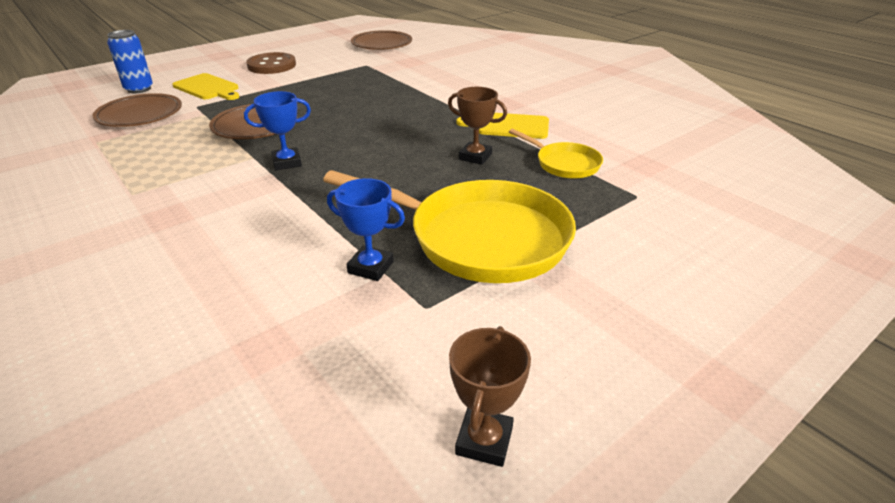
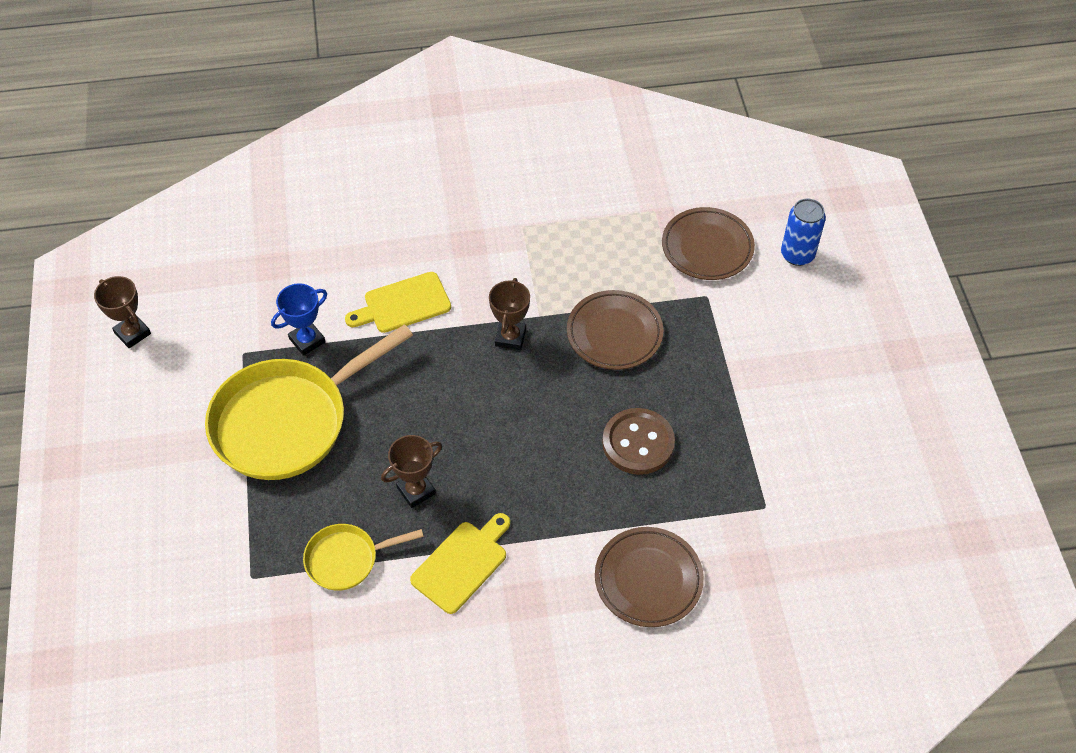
camera: 120 degrees right, 20 degrees up
yellow cutting board [172,73,239,100] -> yellow cutting board moved to [345,272,451,333]
blue trophy [244,91,311,170] -> brown trophy [489,278,530,350]
brown button [246,52,296,74] -> brown button moved to [602,408,675,475]
brown plate [351,30,412,50] -> brown plate moved to [595,527,704,627]

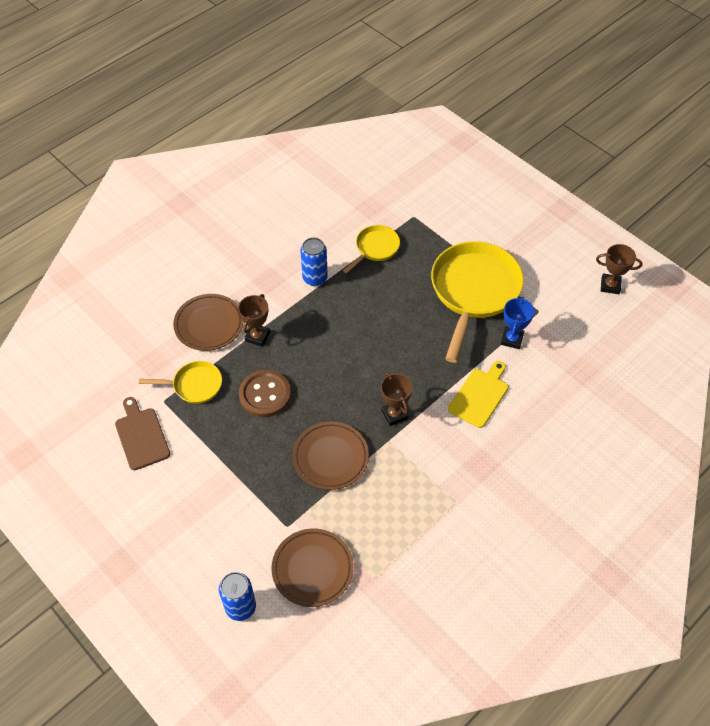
camera: 145 degrees right, 0 degrees up
brown trophy [381,435,442,508] -> brown trophy moved to [238,294,270,347]
yellow cutting board [410,513,510,614] -> blue can [300,238,328,286]
none -> brown cutting board [115,397,170,470]
none -> yellow pan [139,361,222,404]

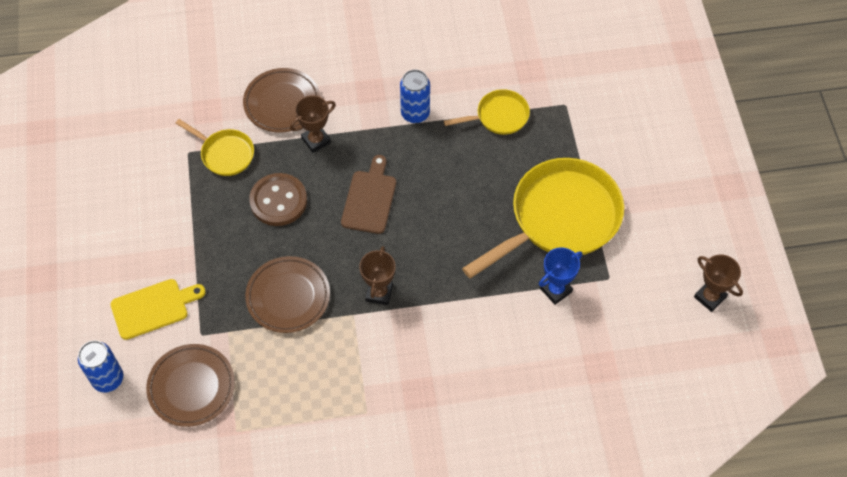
camera: 35 degrees right, 5 degrees up
brown cutting board [115,397,170,470] -> brown cutting board moved to [341,155,396,234]
yellow cutting board [448,361,508,428] -> yellow cutting board moved to [111,279,206,340]

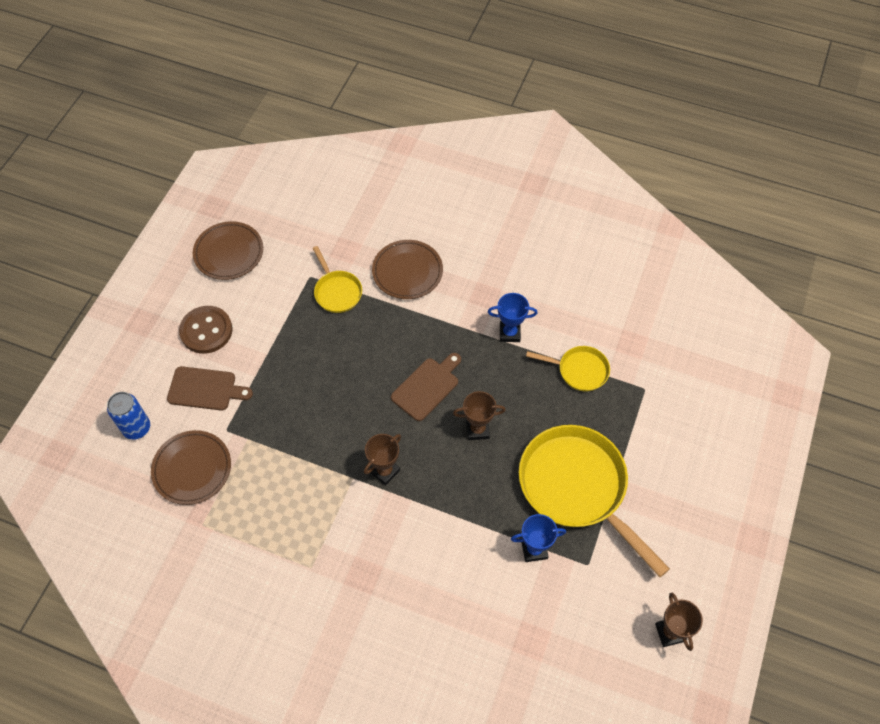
camera: 30 degrees right, 0 degrees up
yellow cutting board [111,279,206,340] -> brown cutting board [167,366,253,411]
brown plate [245,256,330,333] -> brown plate moved to [193,221,263,280]
brown button [249,173,307,226] -> brown button moved to [179,306,233,354]
brown trophy [290,95,336,153] -> brown trophy moved to [453,391,506,440]
blue can [400,70,430,123] -> blue trophy [488,293,538,342]
yellow pan [462,158,624,278] -> yellow pan turned 120 degrees counterclockwise [519,425,670,577]

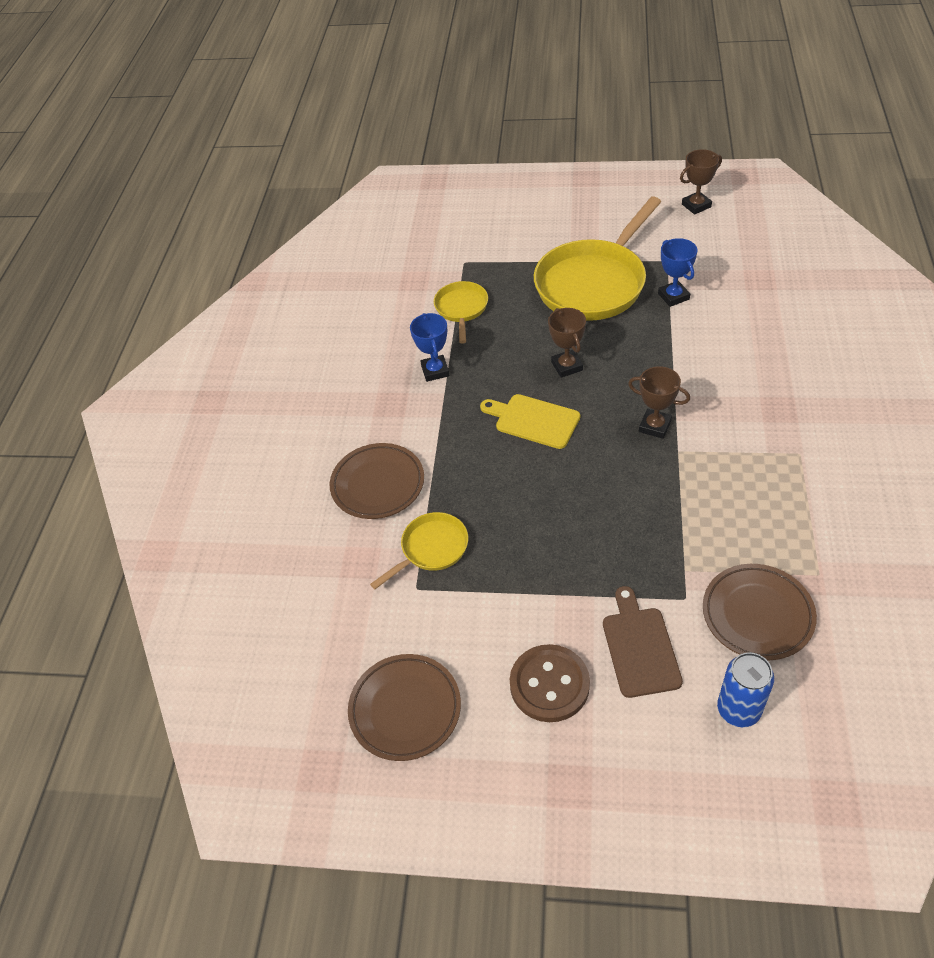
camera: 100 degrees left, 10 degrees down
brown cutting board [391,353,461,421] -> yellow cutting board [480,394,580,449]

